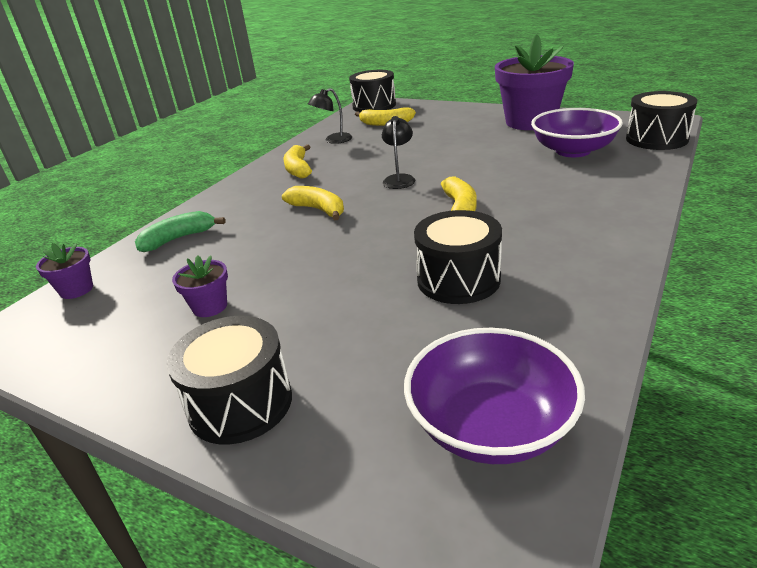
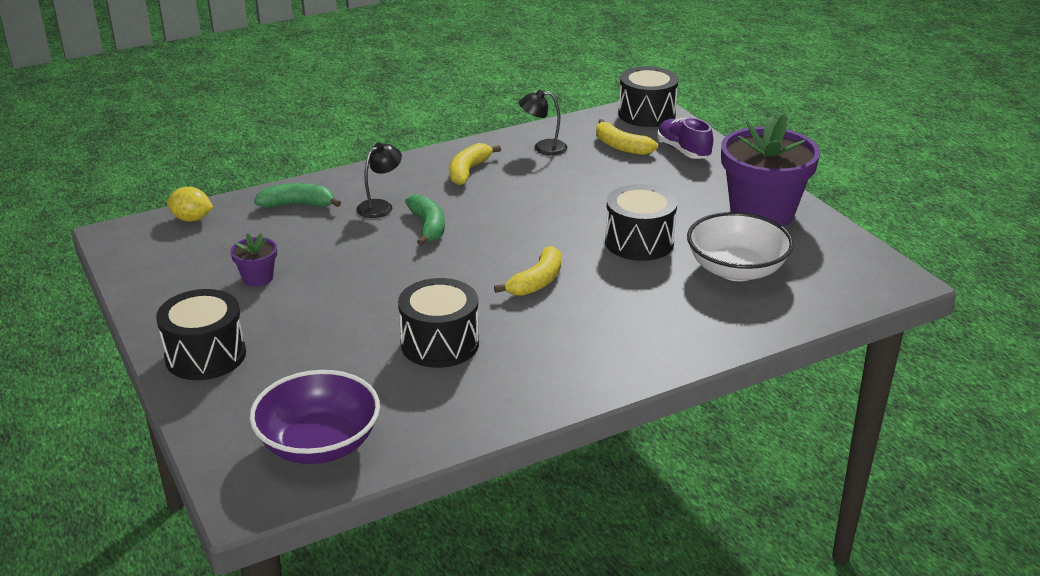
camera: 30 degrees right, 0 degrees up
purple flower pot [36,243,93,299] -> yellow lemon [166,187,213,222]
yellow banana [282,186,344,220] -> green banana [405,194,445,246]
black lamp [382,116,415,189] -> black lamp moved to [356,143,402,218]
purple bowl [531,108,623,157] -> white bowl [687,212,794,281]
black drum [626,91,697,150] -> black drum moved to [605,184,677,261]
none -> purple shoe [657,117,713,159]

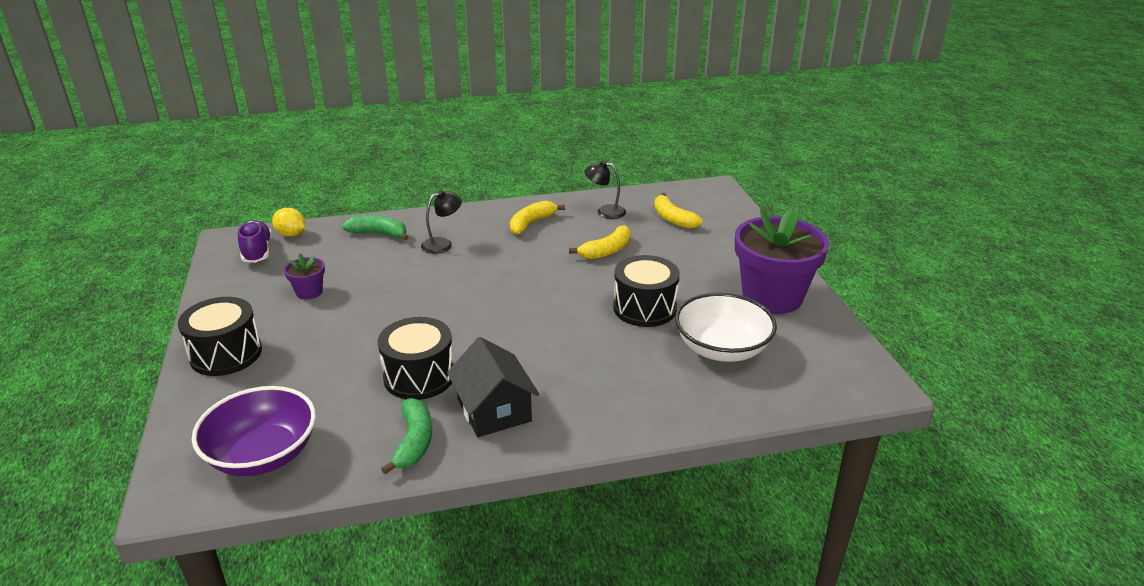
camera: 15 degrees right, 0 degrees up
green banana [405,194,445,246] -> green banana moved to [381,398,432,474]
yellow banana [494,246,561,296] -> yellow banana moved to [569,225,631,259]
black drum [618,66,679,127] -> none
purple shoe [657,117,713,159] -> purple shoe moved to [238,220,272,263]
none -> black house [447,337,539,437]

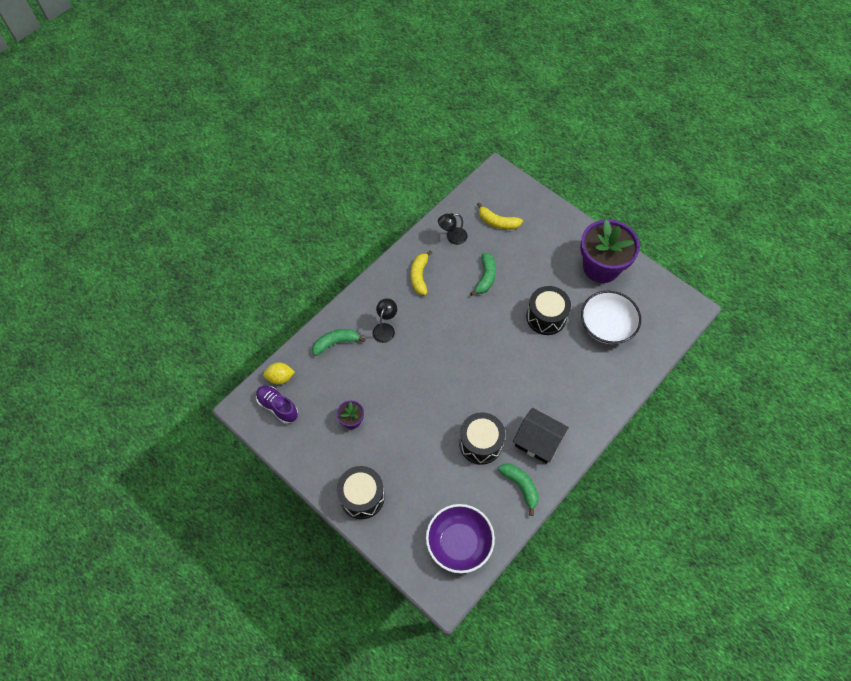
camera: 35 degrees left, 30 degrees up
yellow banana [569,225,631,259] -> green banana [470,253,496,296]

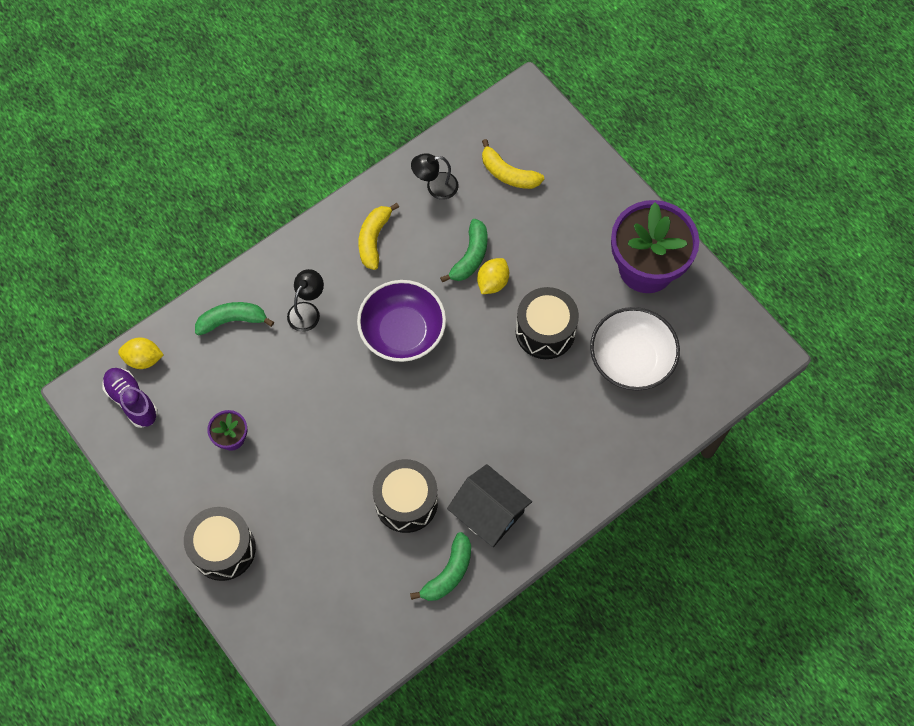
camera: 10 degrees right, 5 degrees up
purple bowl [426,504,495,573] -> purple bowl moved to [357,280,446,362]
green banana [498,464,539,516] -> green banana turned 60 degrees clockwise [410,532,471,601]
none -> yellow lemon [477,258,509,294]

